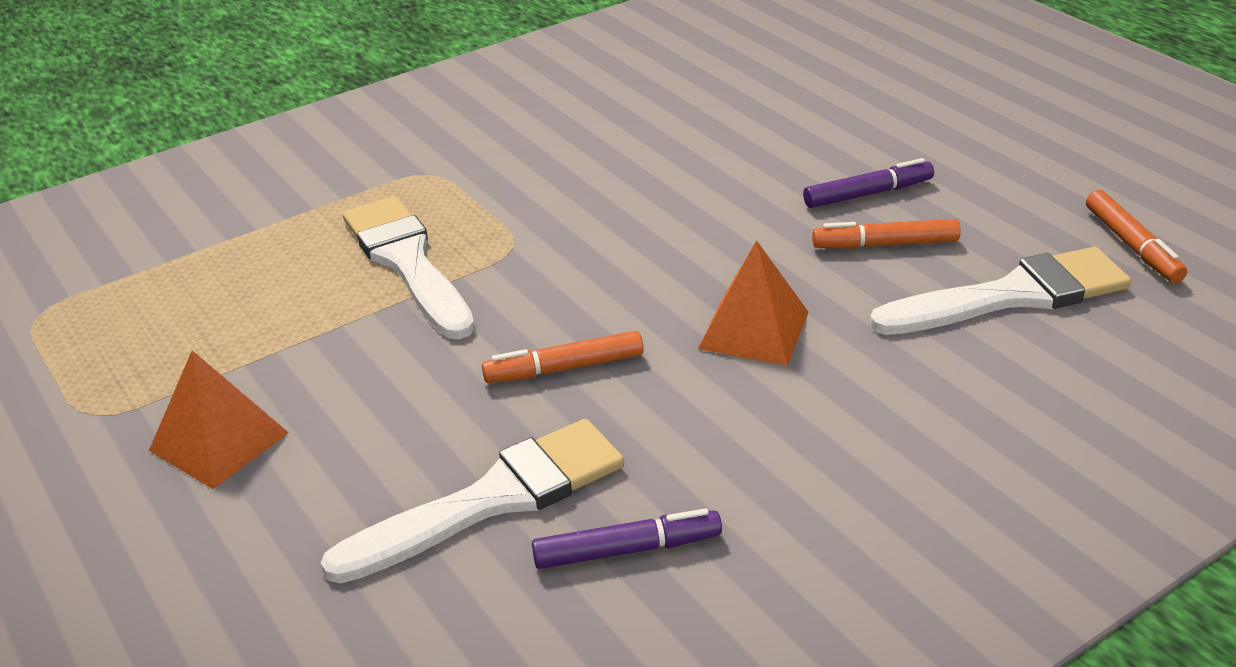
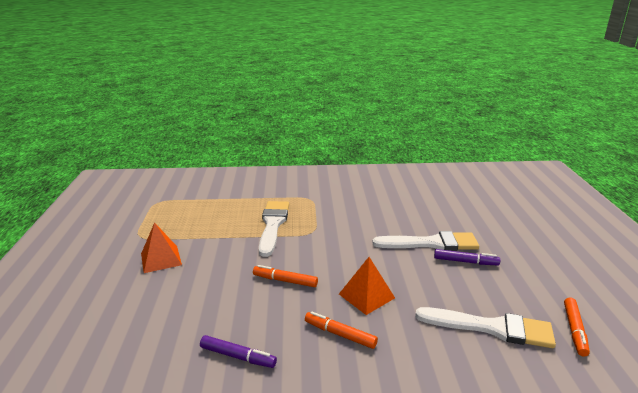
camera: 30 degrees right, 10 degrees down
white brush [321,419,624,584] -> white brush moved to [372,231,479,251]
orange marker [812,219,961,249] -> orange marker moved to [305,311,378,349]

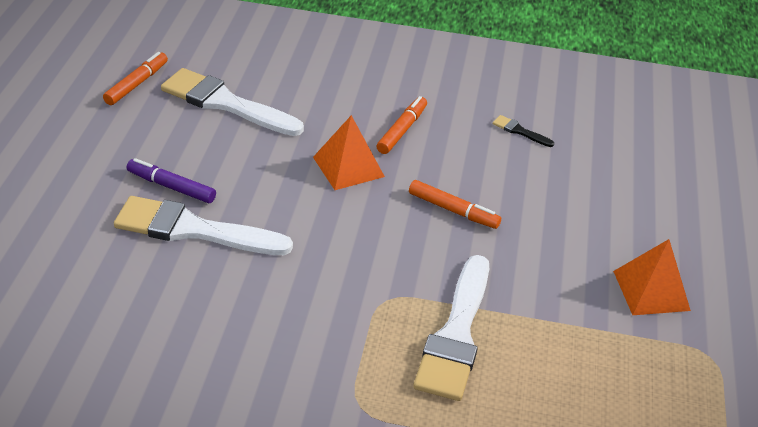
camera: 170 degrees left, 15 degrees up
purple marker [200,335,277,368] -> black brush [493,115,554,147]
orange marker [305,311,378,349] -> orange marker turned 105 degrees counterclockwise [377,96,427,154]

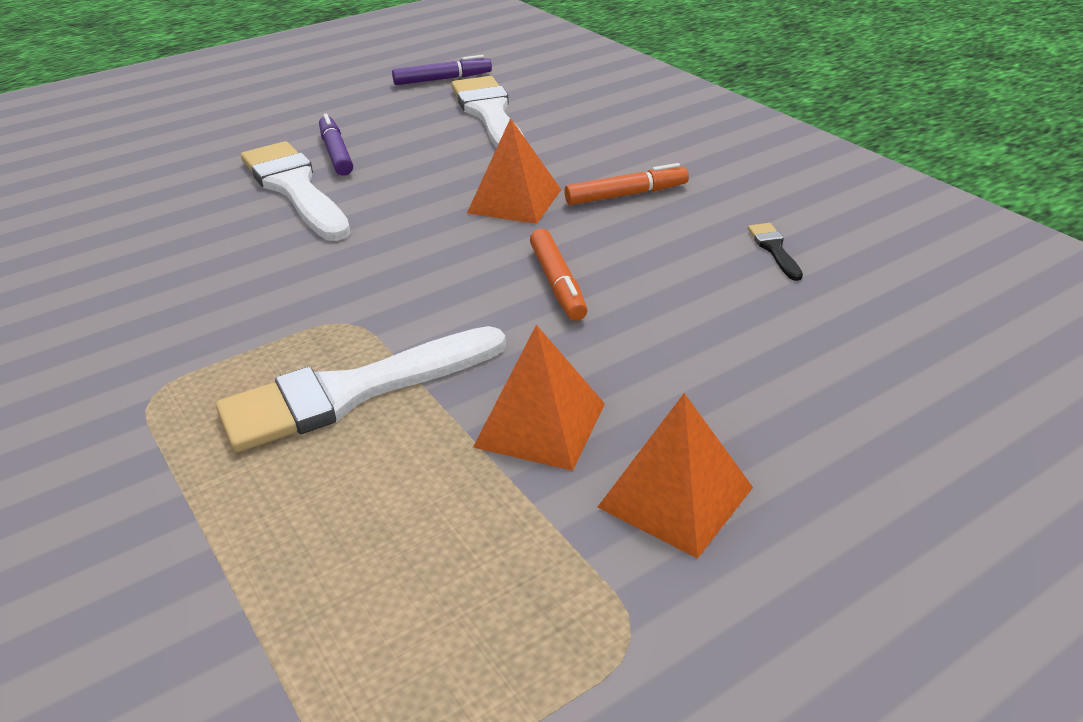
camera: 50 degrees right, 5 degrees down
orange marker [103,52,168,105] -> purple marker [392,55,492,85]
none -> orange pyramid [473,325,605,471]

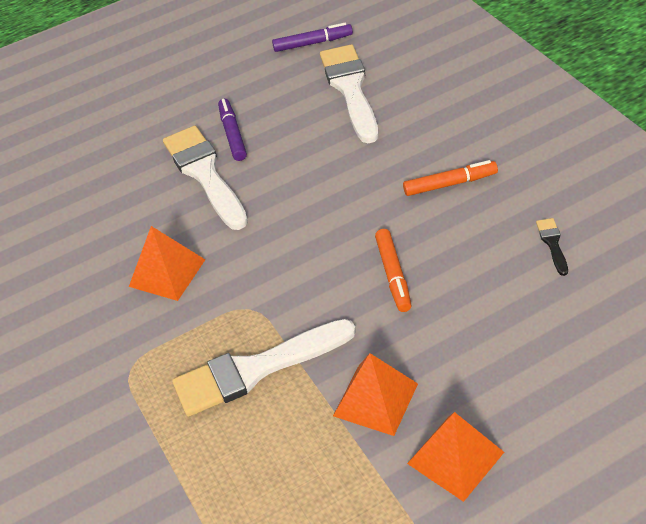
camera: 10 degrees right, 10 degrees up
orange pyramid [467,118,561,224] -> orange pyramid moved to [129,226,205,301]

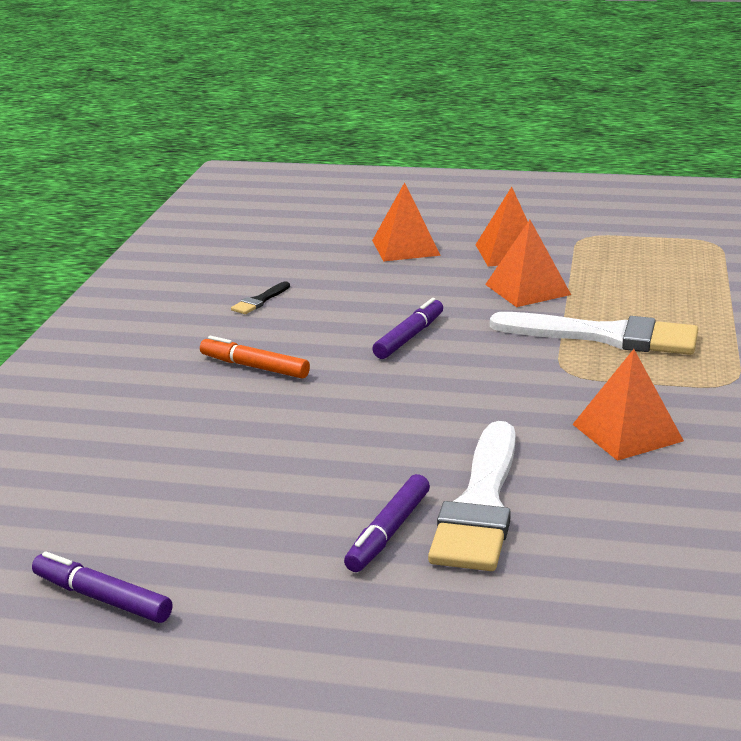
camera: 145 degrees left, 20 degrees down
white brush [320,44,378,143] -> none
orange marker [375,229,412,312] -> purple marker [373,298,443,359]
none -> orange pyramid [372,182,441,261]

